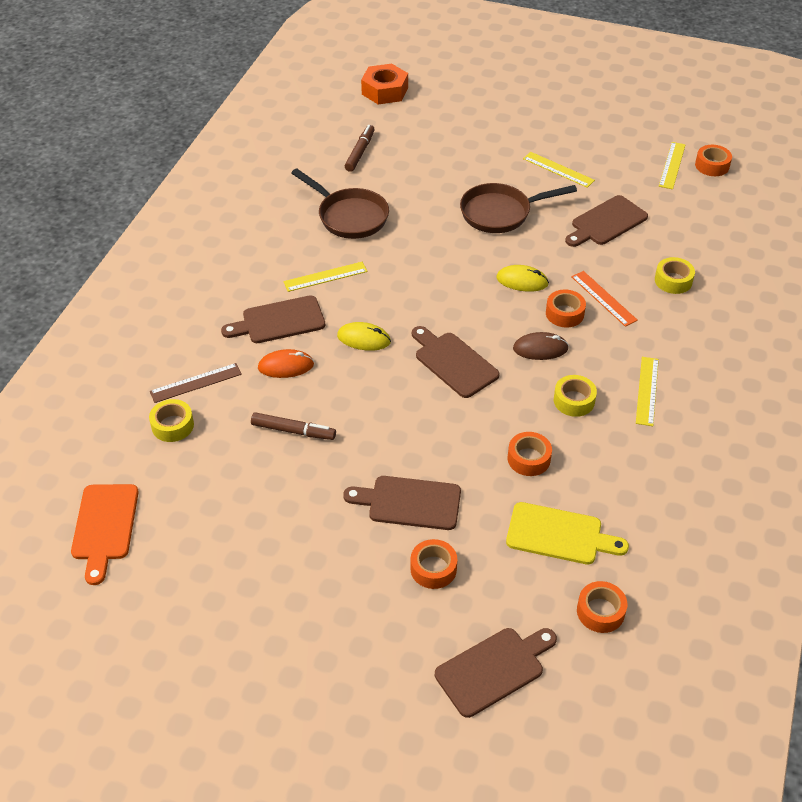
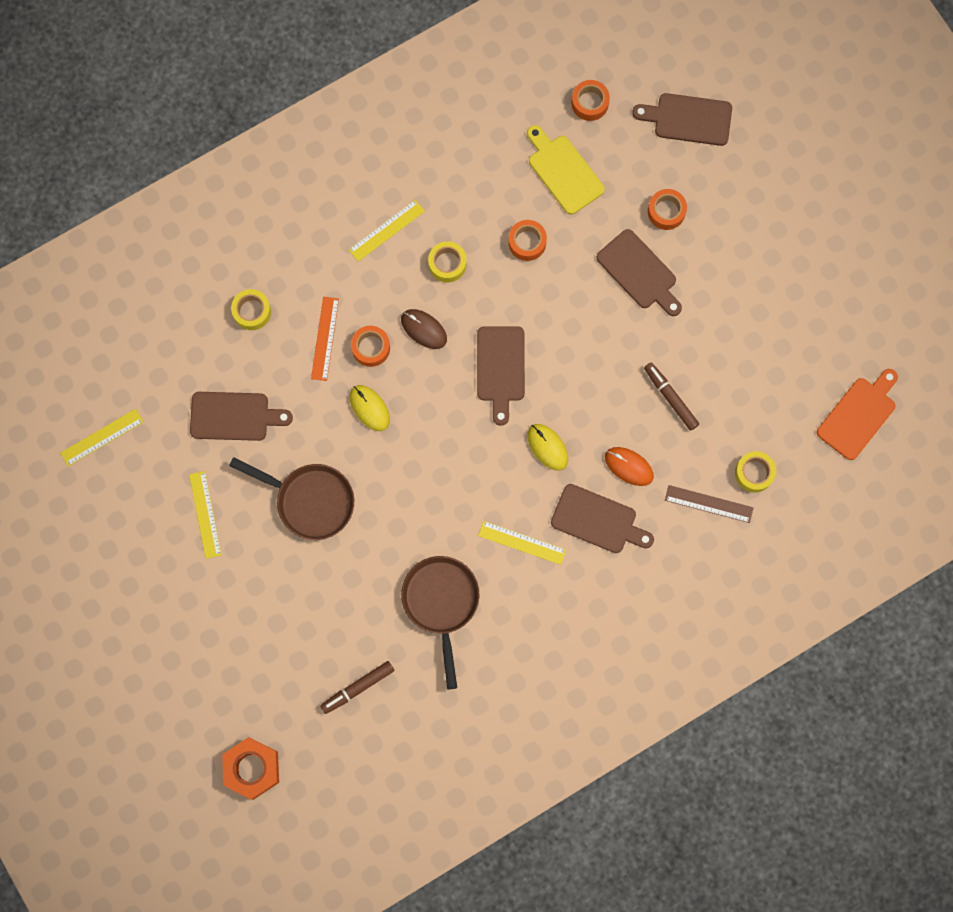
camera: 140 degrees left, 30 degrees up
orange tape [695,145,732,176] -> none

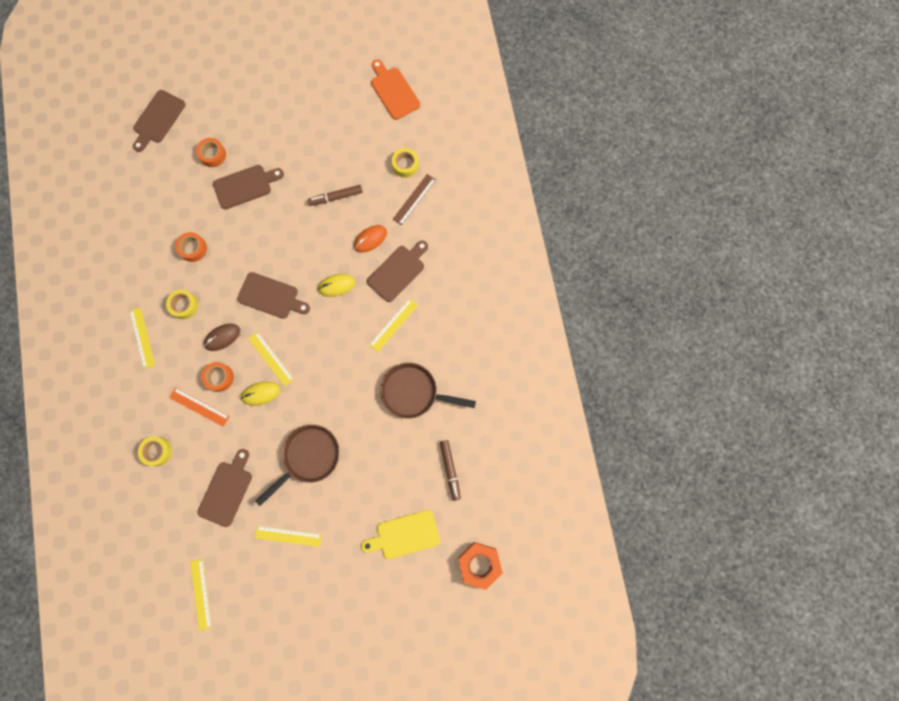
camera: 70 degrees left, 0 degrees up
yellow cutting board [527,125,605,215] -> yellow cutting board moved to [361,510,440,559]
orange tape [571,80,610,121] -> none
none -> yellow ruler [248,332,294,386]

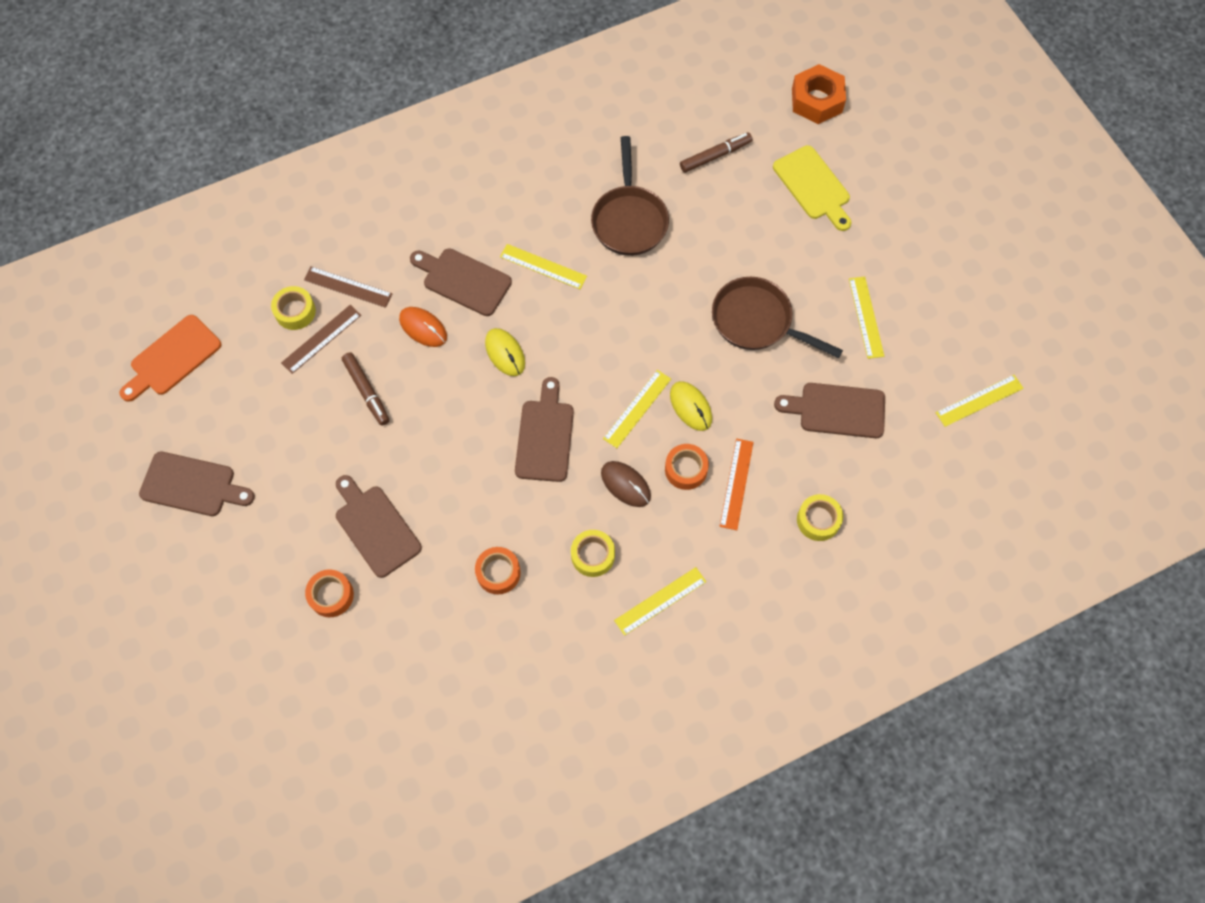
camera: 105 degrees left, 10 degrees down
brown cutting board [133,90,185,152] -> brown cutting board moved to [139,452,255,516]
none -> brown ruler [281,305,361,374]

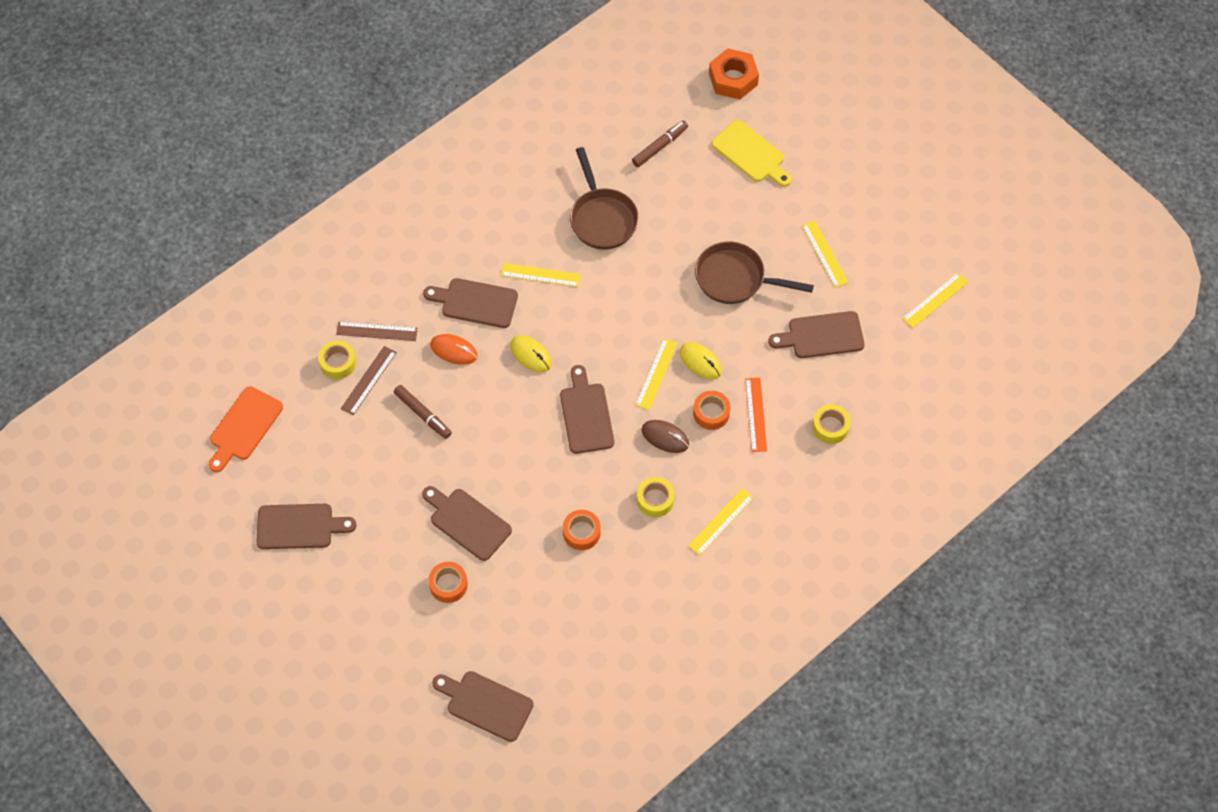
camera: 15 degrees left, 5 degrees down
none -> brown cutting board [432,671,534,742]

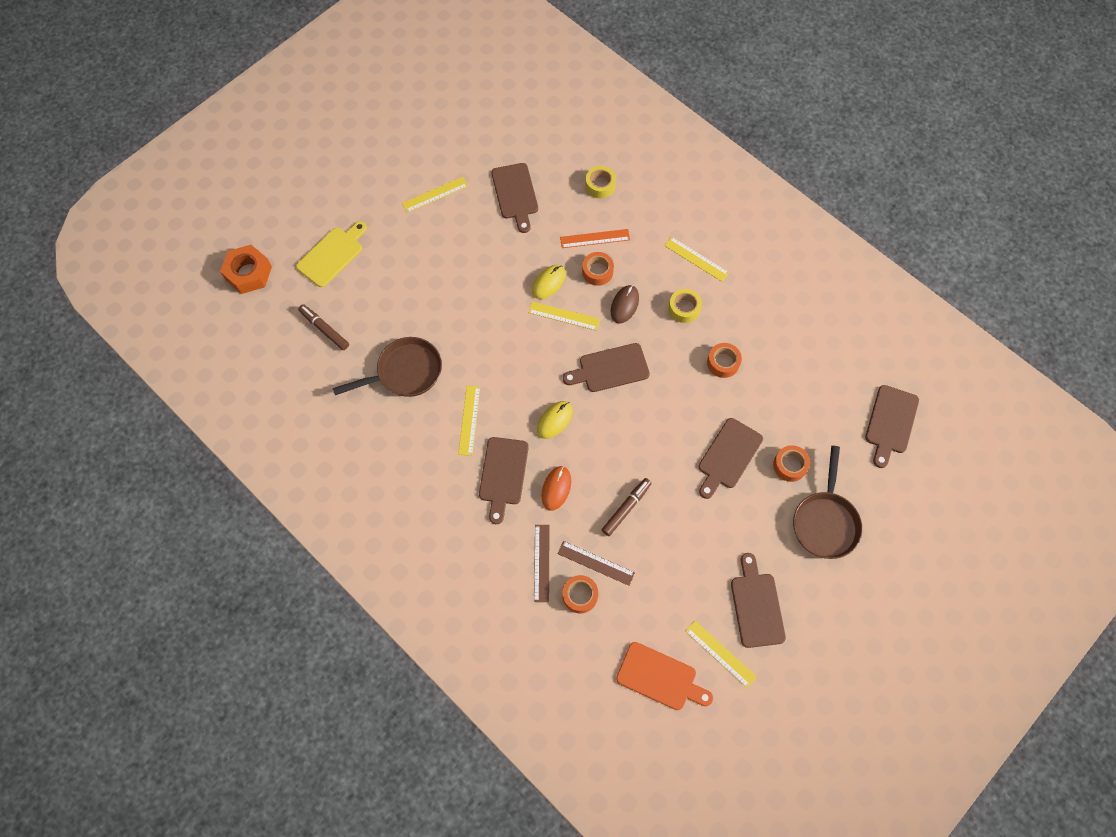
camera: 95 degrees left, 5 degrees up
yellow tape [318,340,356,379] -> orange tape [562,575,598,613]
brown pan [695,242,814,304] -> brown pan moved to [793,446,862,559]
yellow ruler [902,273,968,328] -> yellow ruler moved to [685,621,757,688]

